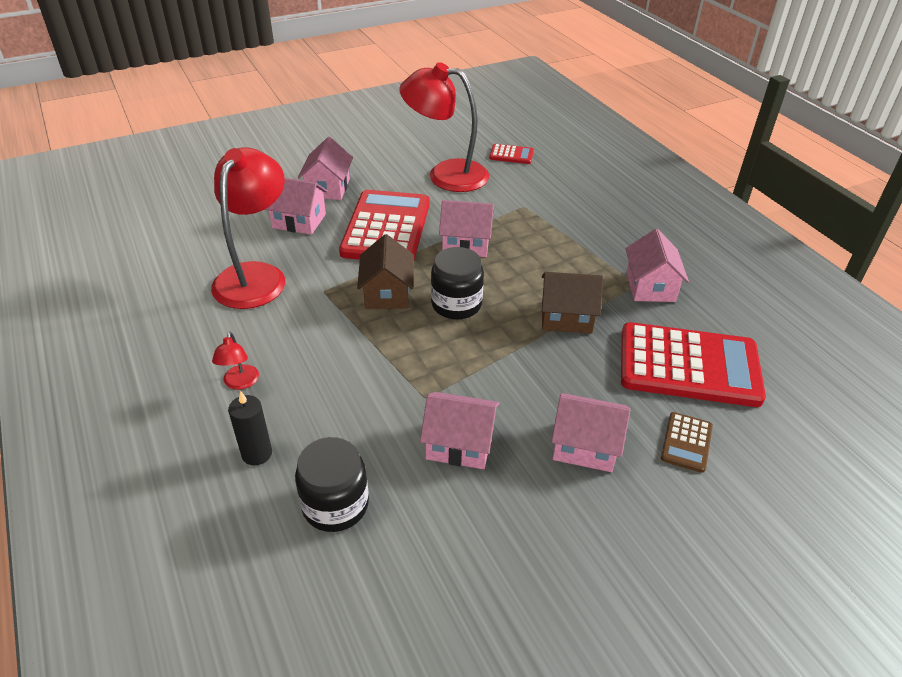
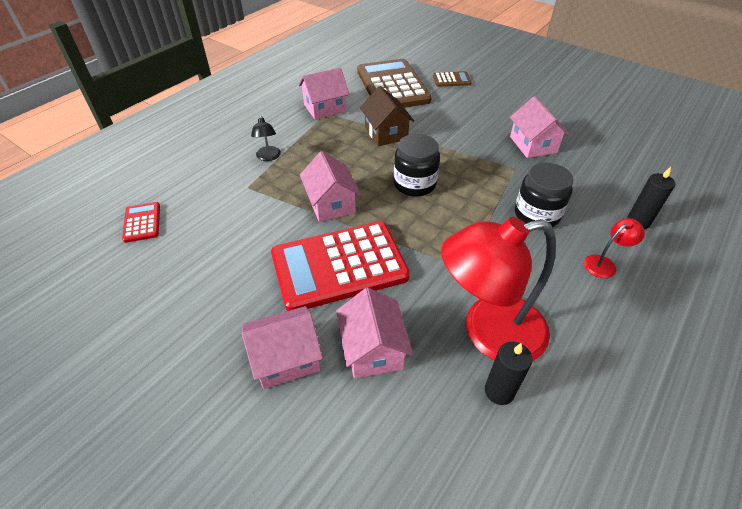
camera: 115 degrees left, 5 degrees up
black jar [295,437,369,532] -> black jar moved to [515,162,573,227]
brown house [357,234,414,309] -> none
red lamp [399,62,489,192] -> none
pink house [551,393,630,472] -> none
red calculator [621,322,766,407] -> brown calculator [357,59,432,108]
none -> black lamp [251,115,281,161]
none -> black candle [485,342,533,405]

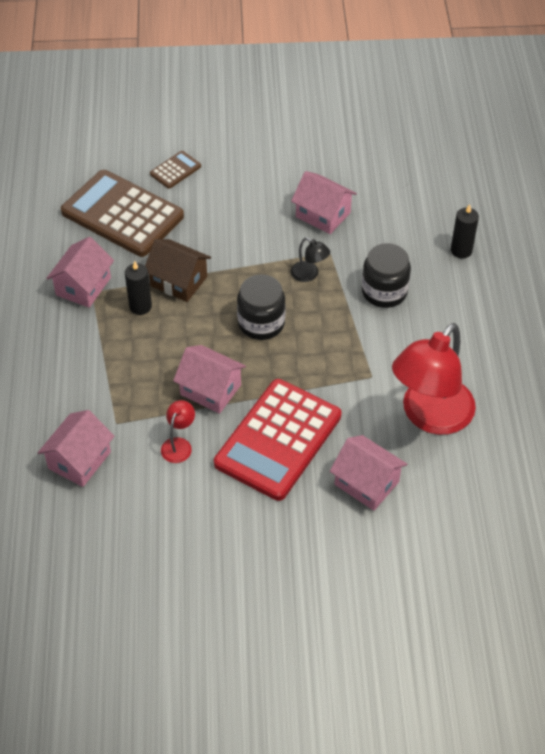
camera: 40 degrees left, 5 degrees up
red calculator [122,202,160,243] -> none
pink house [242,306,323,389] -> pink house moved to [38,410,114,487]
black lamp [251,115,281,161] -> black lamp moved to [291,237,330,282]
black candle [485,342,533,405] -> black candle moved to [125,261,152,315]
red lamp [584,218,645,278] -> red lamp moved to [161,400,195,463]

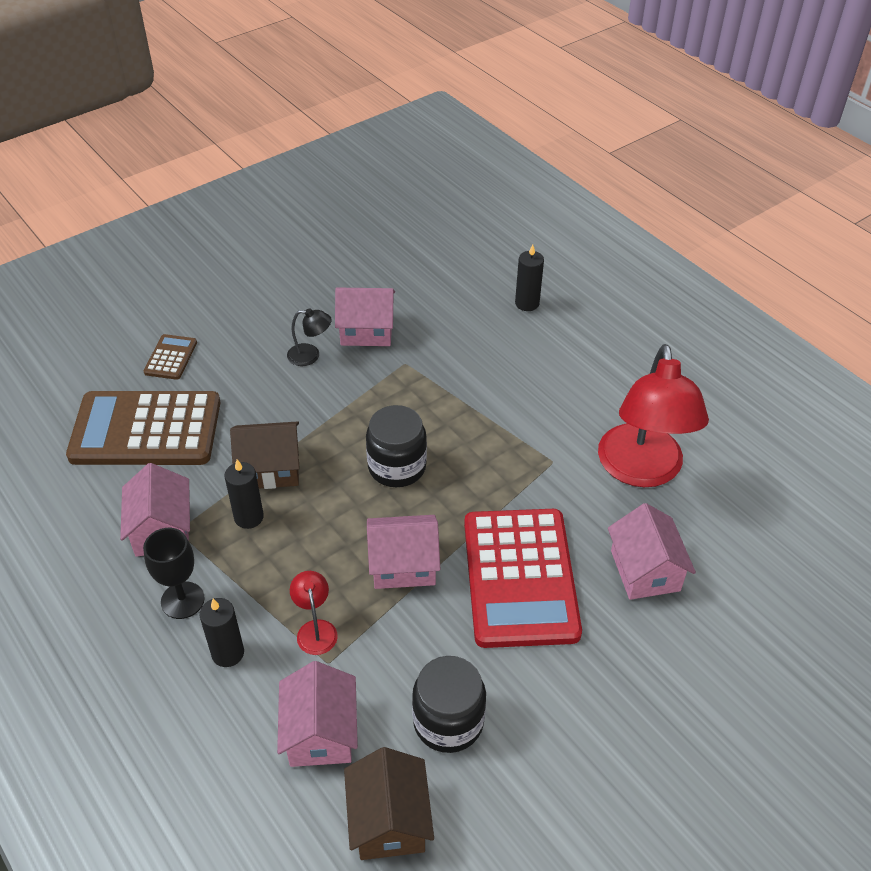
camera: 35 degrees left, 5 degrees down
red lamp [161,400,195,463] -> red lamp moved to [290,571,338,655]
black lamp [291,237,330,282] -> black lamp moved to [287,308,332,366]
pink house [330,435,407,511] -> pink house turned 75 degrees clockwise [608,503,696,600]
black jar [362,243,411,308] -> black jar moved to [412,656,486,753]
none -> black goblet [143,528,205,619]
none -> black candle [199,598,244,667]
none -> brown house [344,747,434,860]

